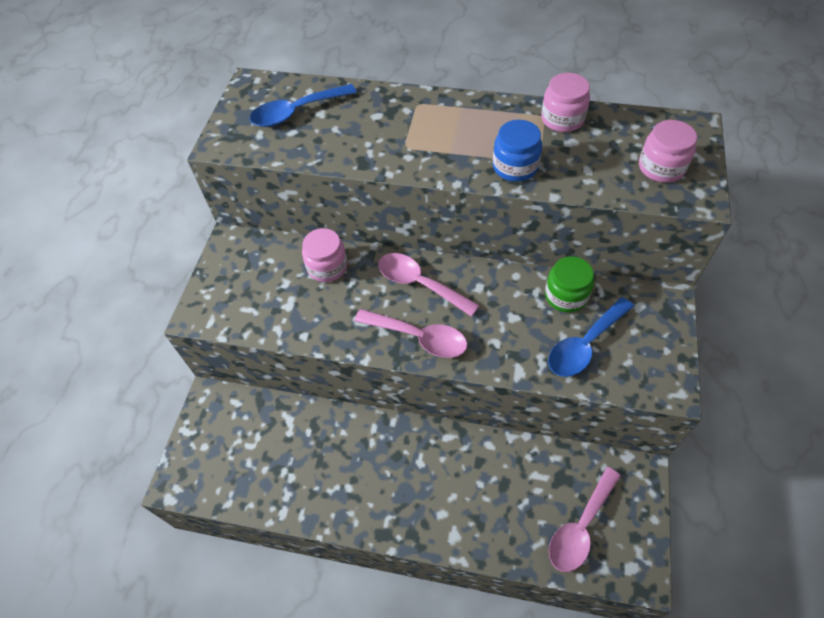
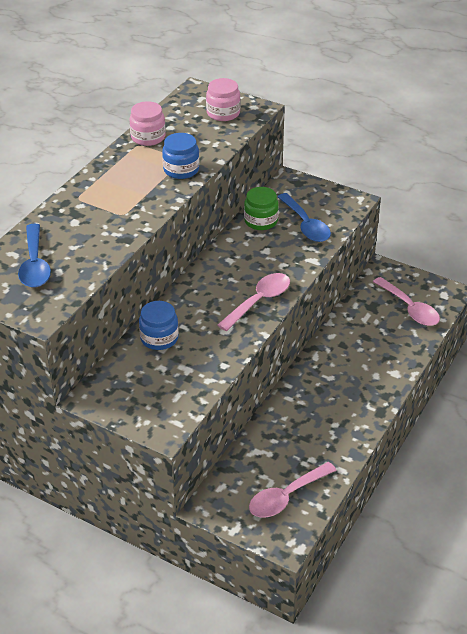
camera: 75 degrees left, 15 degrees down
pink jar [302,228,348,282] -> blue jar [139,301,179,350]
pink spoon [378,253,479,317] -> pink spoon moved to [249,462,337,518]

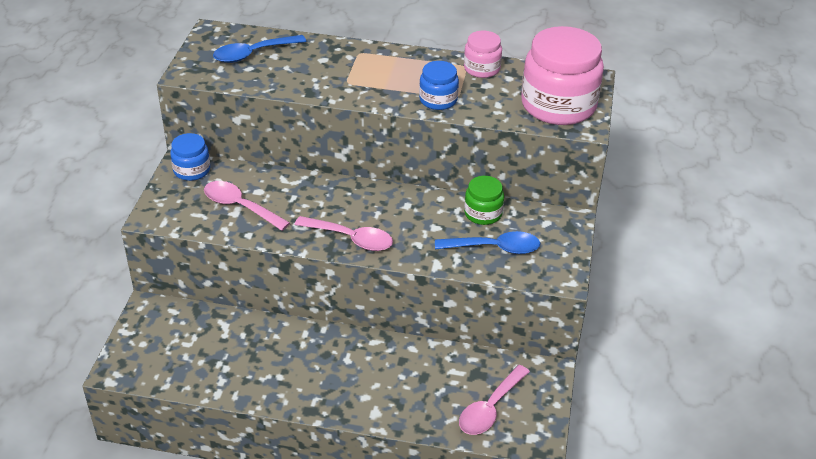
camera: 70 degrees right, 0 degrees up
blue jar [139,301,179,350] -> blue jar moved to [170,133,210,181]
pink jar [206,78,241,121] -> pink jar [521,26,604,125], size x1.98
pink spoon [249,462,337,518] -> pink spoon moved to [204,181,290,231]
blue spoon [277,193,331,242] -> blue spoon turned 135 degrees counterclockwise [435,231,540,254]

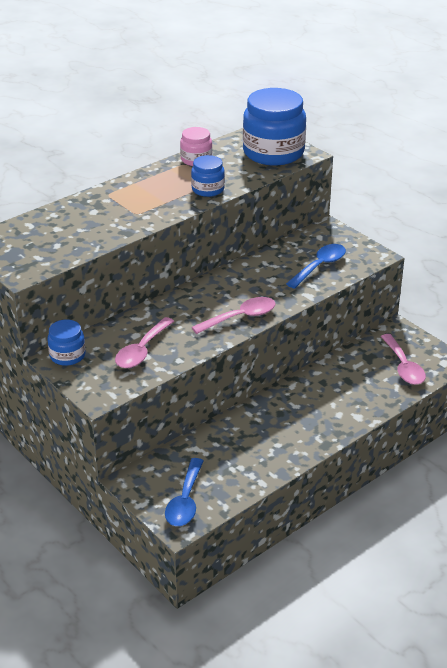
camera: 50 degrees left, 5 degrees down
pink spoon [204,181,290,231] -> pink spoon turned 45 degrees counterclockwise [115,317,174,368]
blue spoon [213,35,307,63] -> blue spoon moved to [165,458,204,526]
green jar [464,176,504,225] -> none
pink jar [521,26,604,125] -> blue jar [243,88,306,165]

